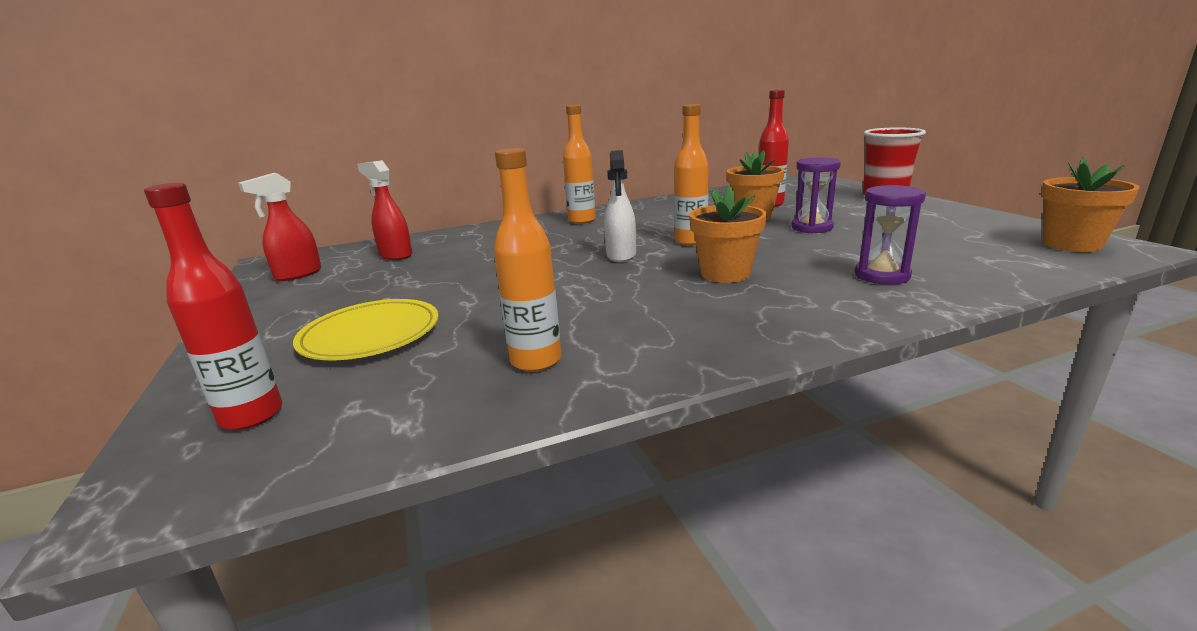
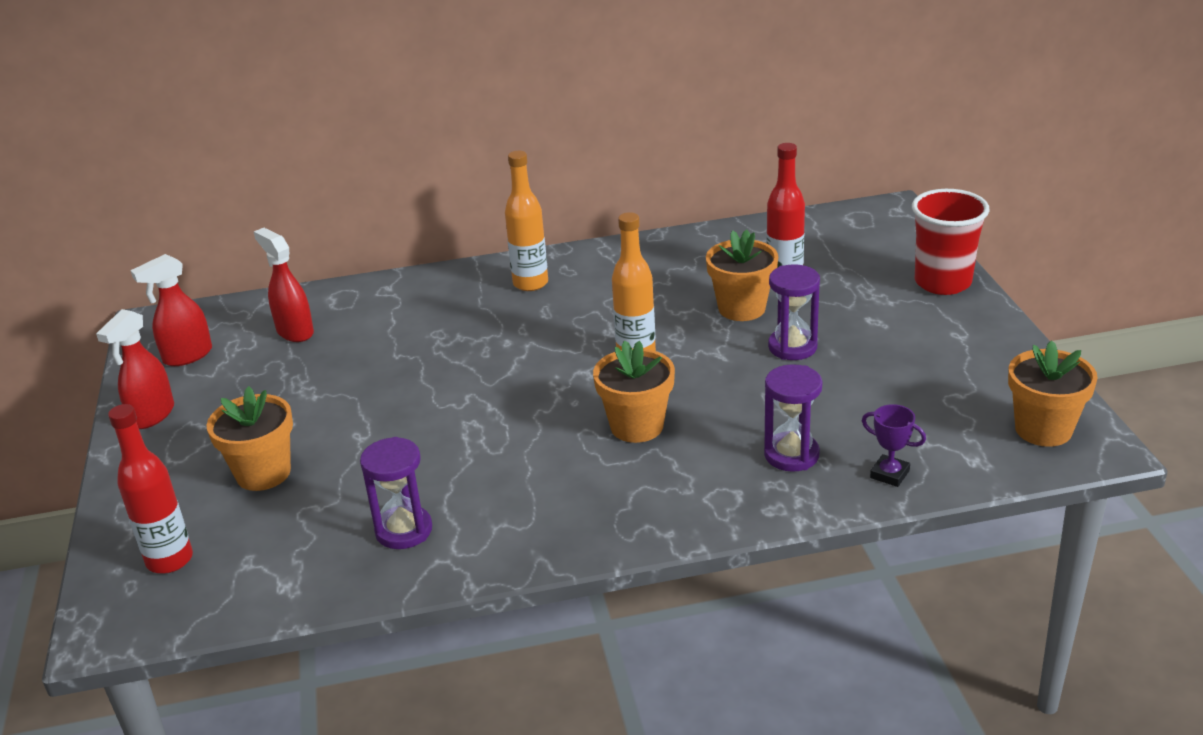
camera: 10 degrees right, 10 degrees up
yellow plate [293,299,439,360] -> orange flower pot [206,386,293,491]
orange bottle [494,148,561,372] -> purple hourglass [360,437,432,549]
white spray bottle [604,150,636,262] -> none
none -> red spray bottle [96,309,174,429]
none -> purple trophy [862,404,926,487]

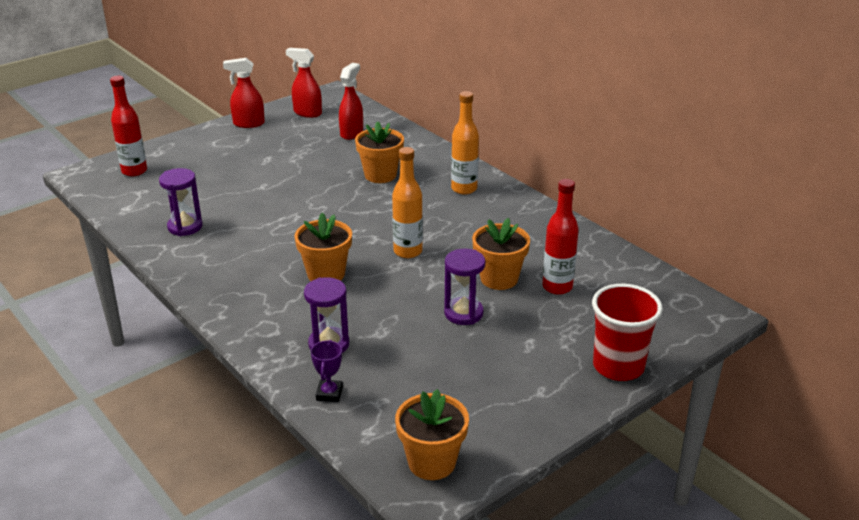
camera: 60 degrees right, 0 degrees up
orange flower pot [206,386,293,491] -> orange flower pot moved to [355,121,404,183]

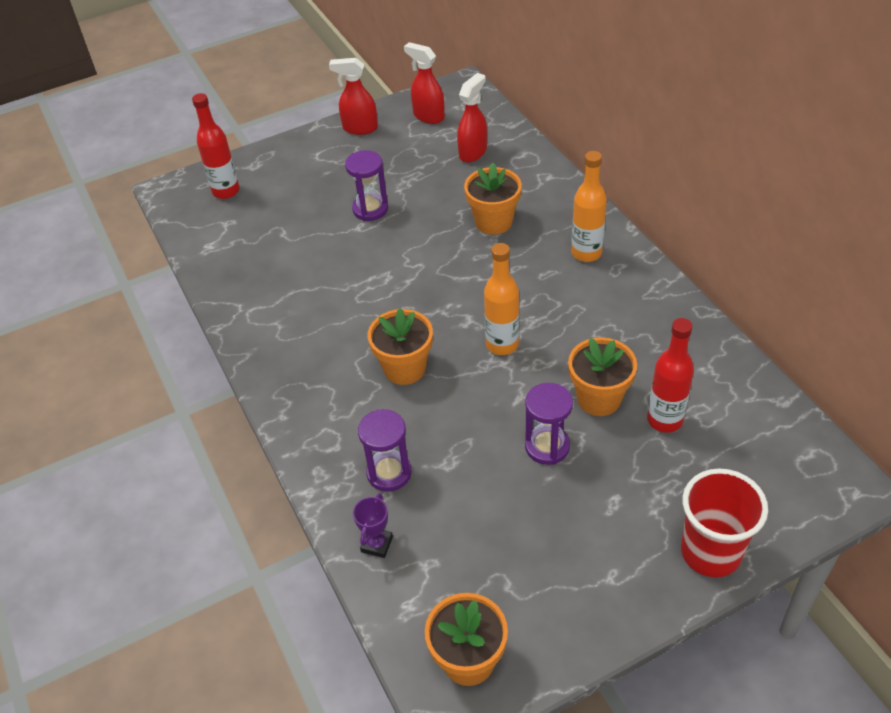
camera: 15 degrees right, 15 degrees up
purple hourglass [159,168,203,236] -> purple hourglass moved to [345,150,388,221]

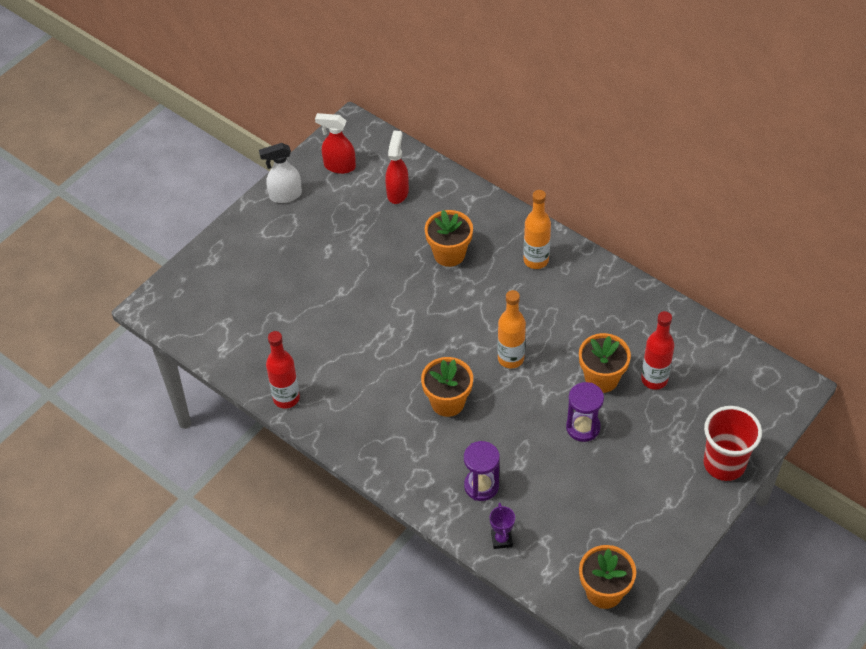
camera: 25 degrees left, 5 degrees up
red bottle [192,93,240,199] -> red bottle moved to [266,331,300,408]
red spray bottle [329,58,378,135] -> white spray bottle [259,143,302,203]
purple hourglass [345,150,388,221] -> none

